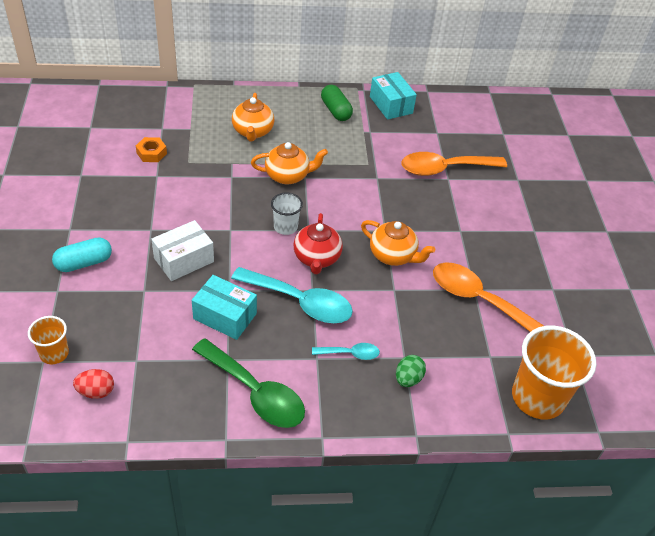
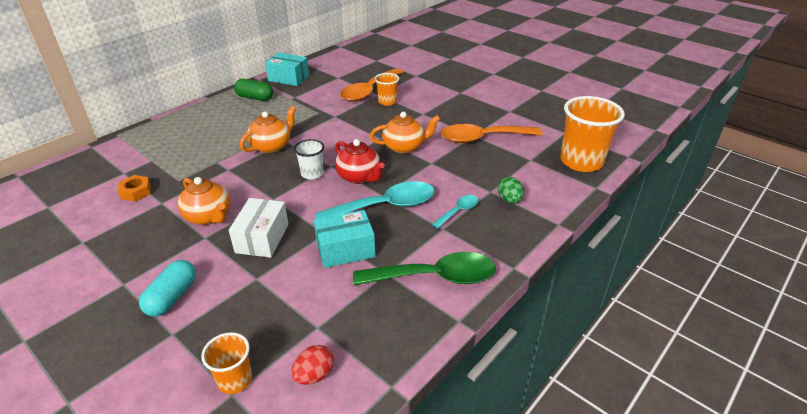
camera: 40 degrees left, 10 degrees down
orange teapot [232,93,275,142] -> orange teapot moved to [178,177,230,225]
none -> orange cup [375,73,399,106]

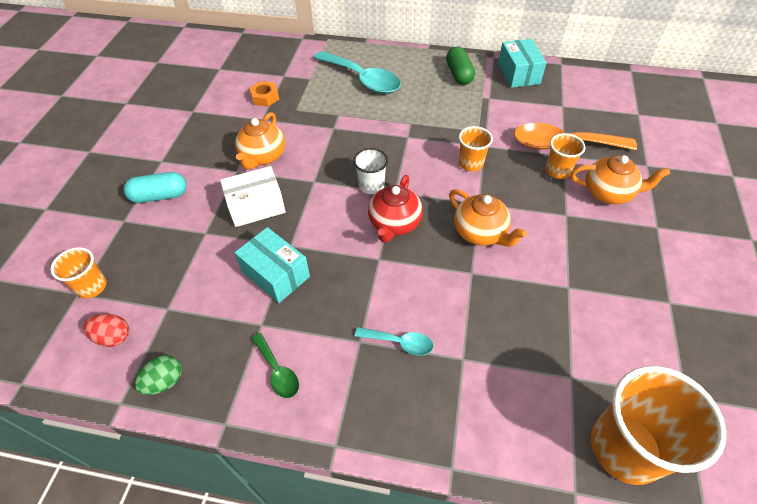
camera: 60 degrees right, 15 degrees up
orange teapot [240,106,296,154] -> orange teapot moved to [571,155,670,204]
turquoise spoon [315,181,435,219] -> turquoise spoon moved to [314,51,401,93]
green spoon [353,252,496,285] -> green spoon [251,333,299,398], size x0.50
orange spoon [441,124,543,143] -> none
green egg [498,177,524,203] -> green egg moved to [135,355,182,395]
none -> orange cup [459,126,493,171]

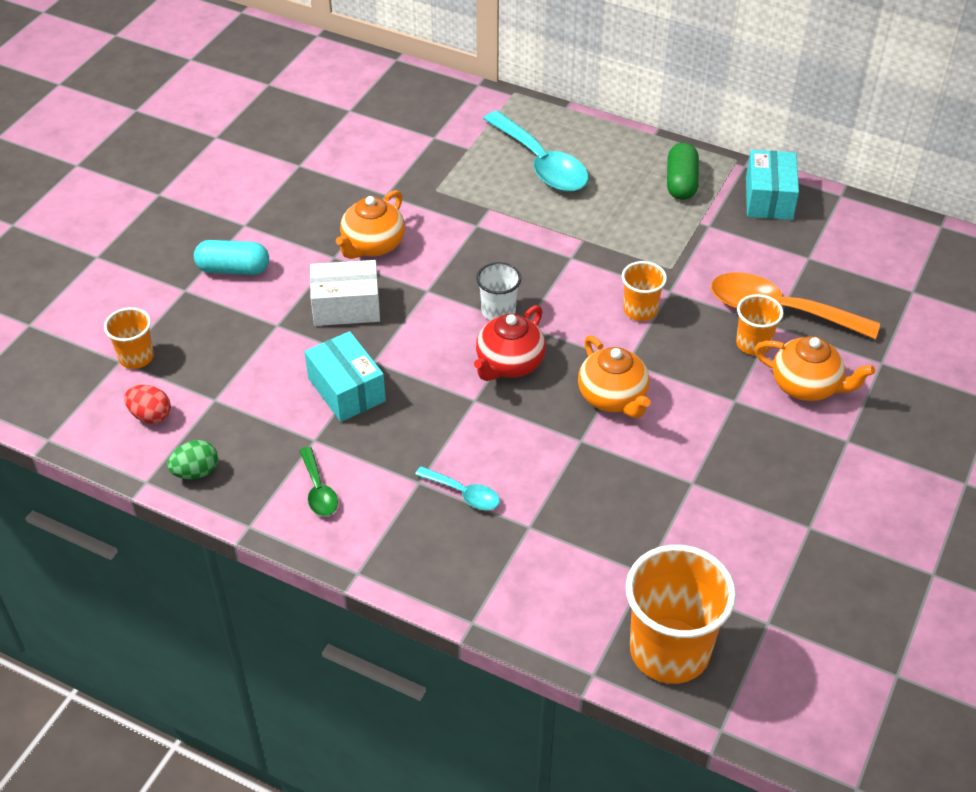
camera: 15 degrees right, 5 degrees down
orange nut [249,81,279,107] -> none

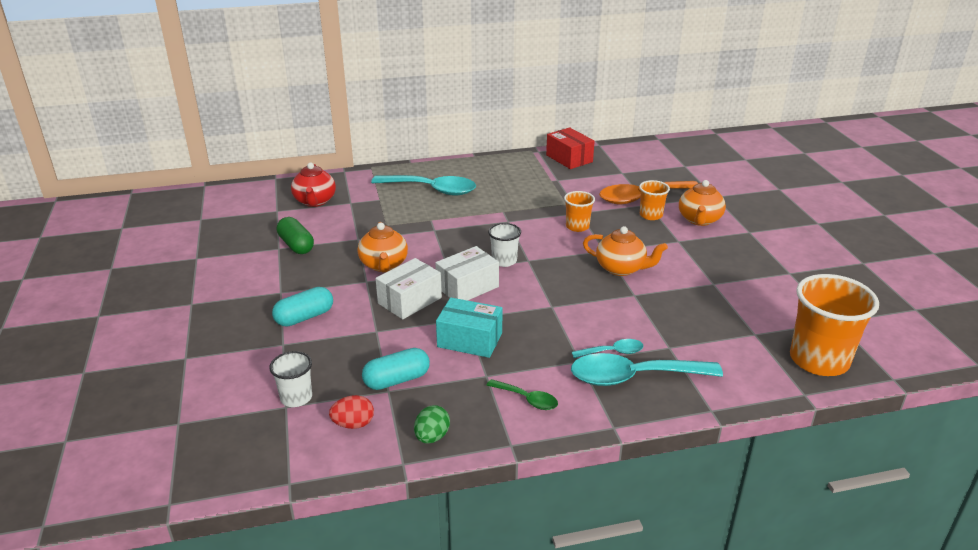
camera: 40 degrees left, 15 degrees down
orange cup [104,307,154,369] -> white cup [269,351,312,407]
red teapot [474,305,546,381] -> red teapot moved to [291,163,336,207]
green capsule [667,143,699,200] -> green capsule moved to [277,217,314,254]
turquoise box [746,150,799,220] -> red box [546,127,595,169]
orange teapot [754,336,875,401] -> orange teapot turned 120 degrees clockwise [679,180,726,226]
none -> turquoise capsule [362,348,430,390]
none -> white box [435,246,499,301]
none -> turquoise spoon [571,353,723,386]

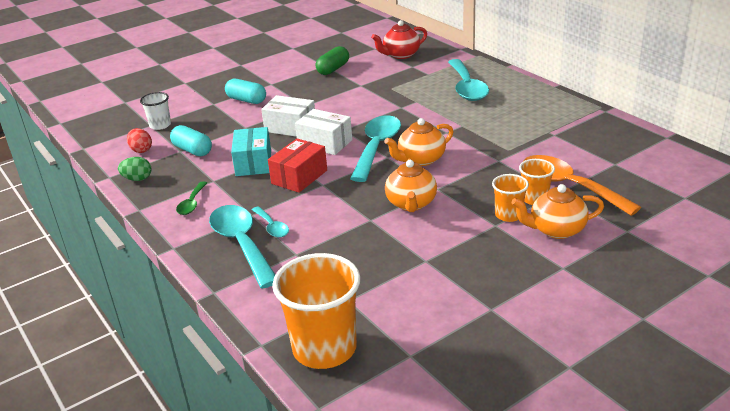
camera: 70 degrees right, 0 degrees up
orange teapot [357,222,408,272] -> orange teapot moved to [384,118,453,166]
white cup [488,223,521,267] -> turquoise spoon [350,115,401,182]
red box [546,127,595,169] -> red box moved to [268,138,327,193]
orange cup [564,191,595,232] -> orange cup moved to [492,174,529,222]

